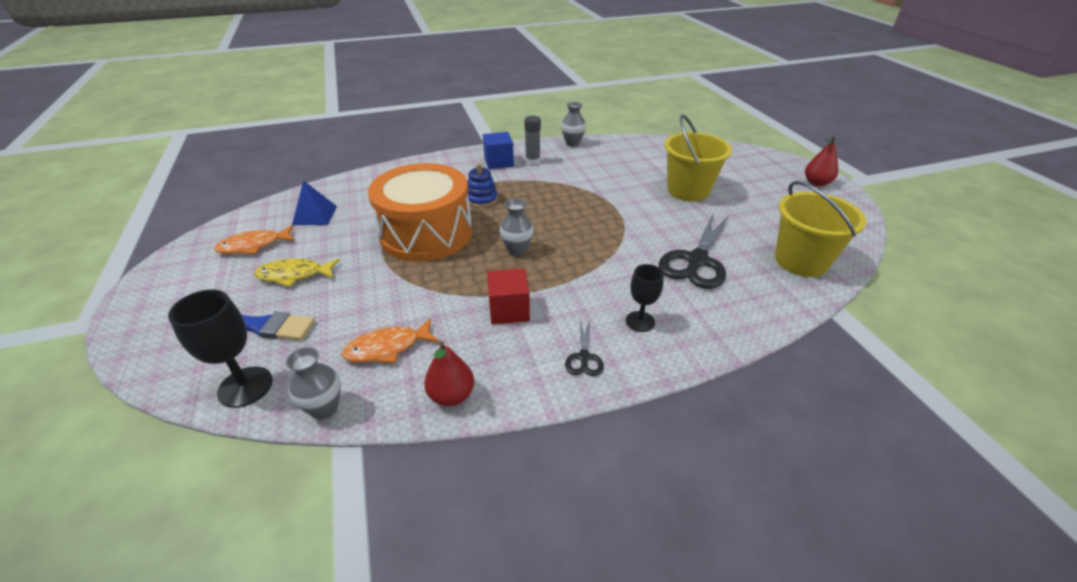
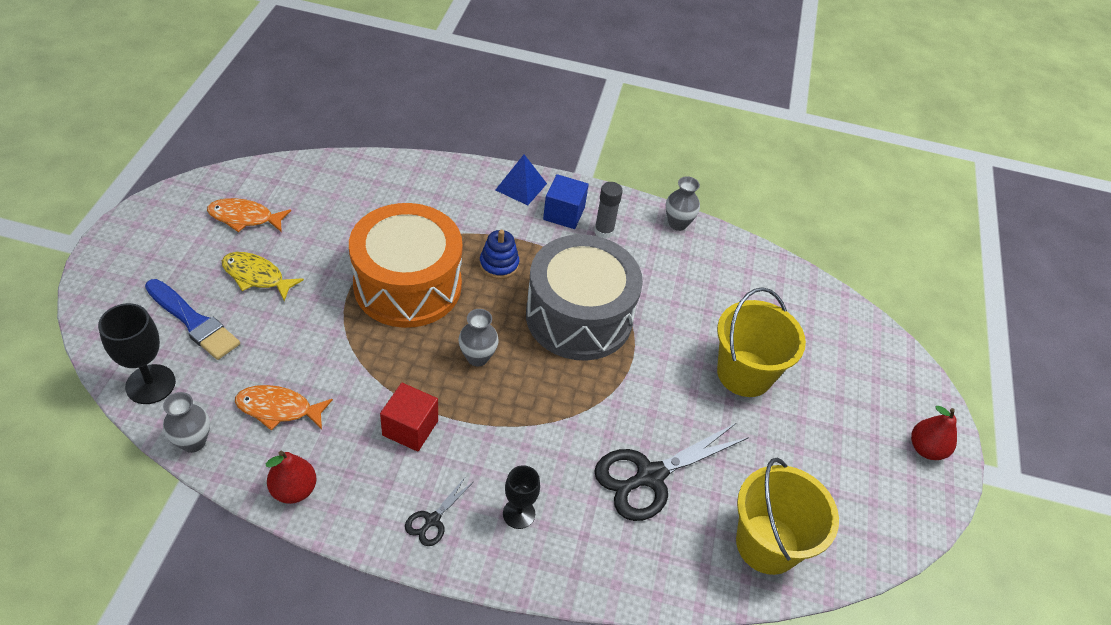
camera: 25 degrees right, 10 degrees up
blue pyramid [292,180,337,225] -> blue pyramid moved to [496,154,547,205]
none -> grey drum [526,234,643,361]

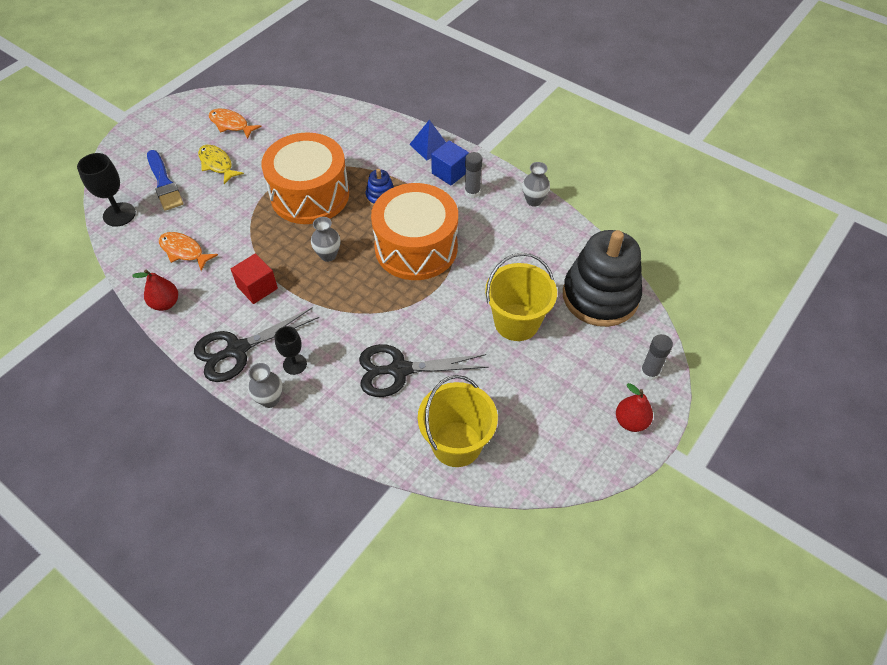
camera: 30 degrees right, 5 degrees up
grey vase [163,392,210,453] -> grey vase moved to [248,363,283,408]
black scissors [405,476,473,546] -> black scissors [194,307,319,382], size x2.09
grey drum [526,234,643,361] -> orange drum [371,183,458,280]
none -> black stacking toy [563,230,642,327]
none -> grey glue stick [640,334,673,381]

